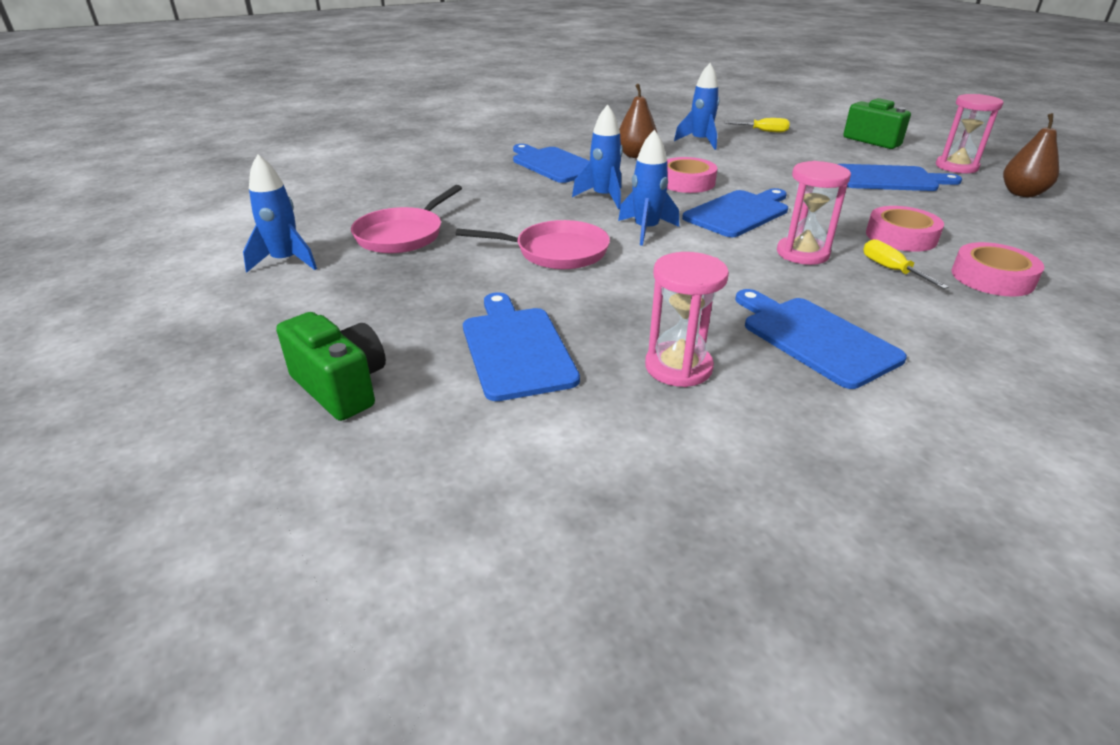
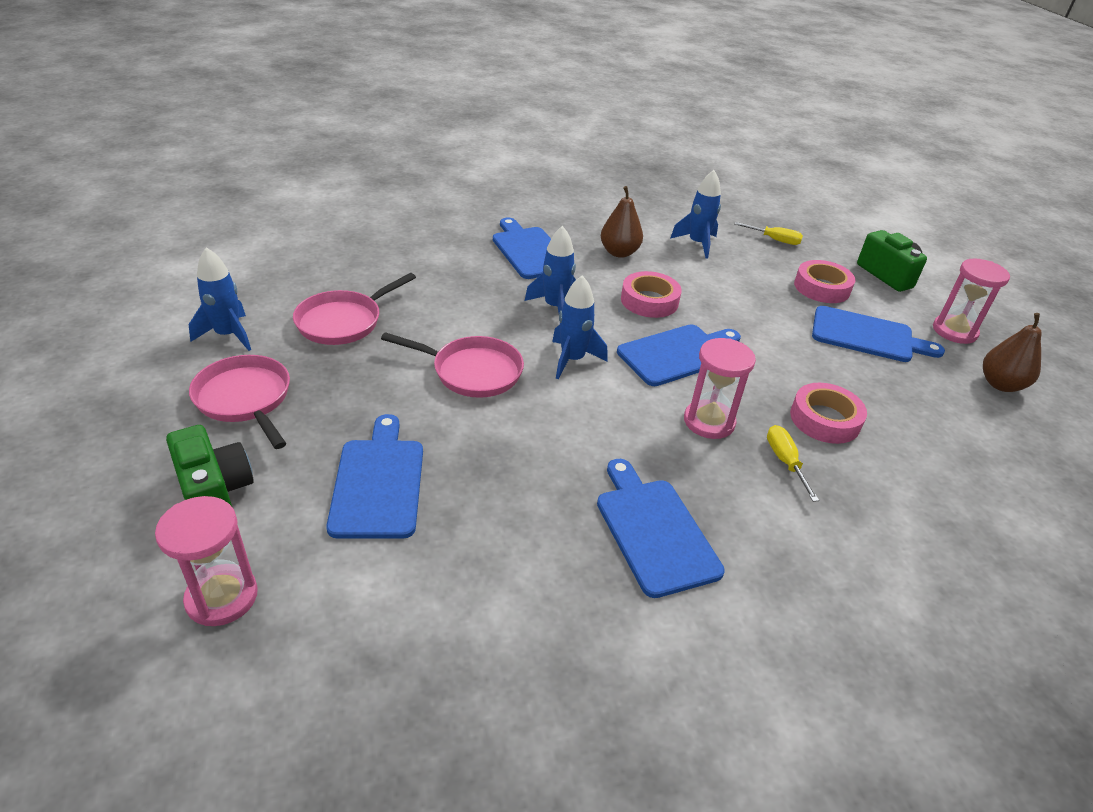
camera: 10 degrees right, 5 degrees up
pink hourglass [645,252,729,387] -> pink hourglass moved to [155,496,258,626]
pink tape [952,242,1044,296] -> pink tape moved to [794,260,855,303]
none -> pink pan [189,355,290,449]

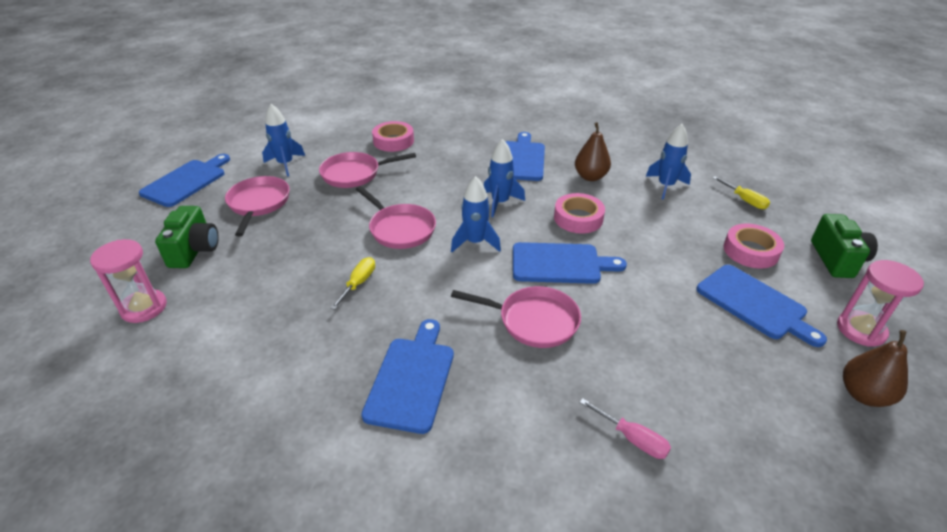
camera: 35 degrees right, 0 degrees up
blue cutting board [326,414,423,539] -> blue cutting board moved to [139,154,230,207]
pink hourglass [684,338,756,439] -> pink pan [451,286,581,348]
yellow screwdriver [767,425,819,502] -> yellow screwdriver moved to [330,257,375,310]
pink tape [790,383,867,444] -> pink tape moved to [372,121,414,152]
none -> pink screwdriver [580,398,671,459]

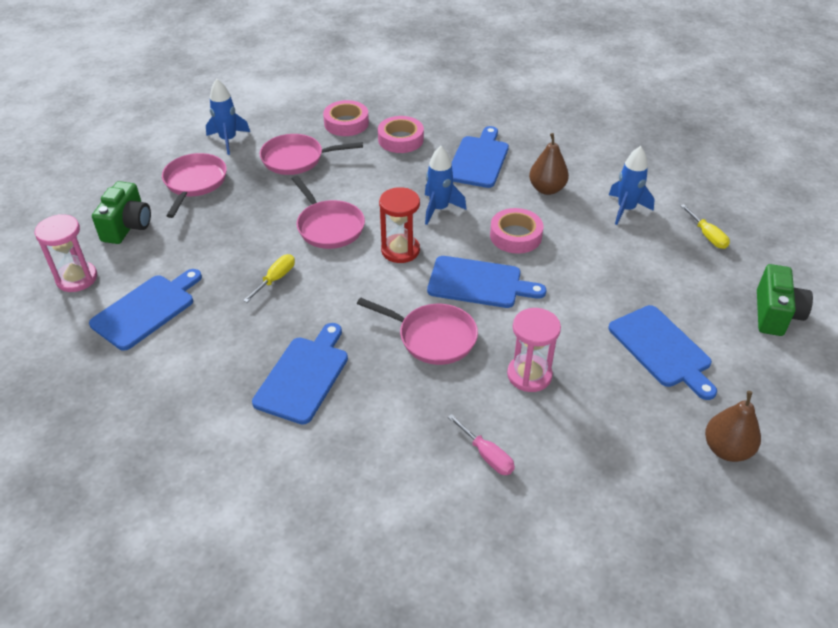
camera: 10 degrees right, 5 degrees up
blue cutting board [139,154,230,207] -> blue cutting board moved to [89,269,202,351]
blue rocket [451,176,501,252] -> red hourglass [379,187,420,263]
pink tape [724,224,784,268] -> pink tape moved to [378,116,424,153]
pink hourglass [837,260,924,347] -> pink hourglass moved to [507,308,561,392]

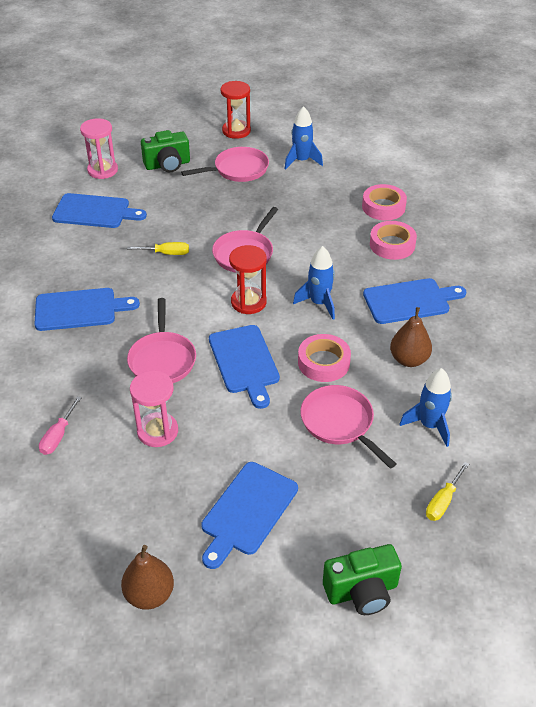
camera: 60 degrees right, 0 degrees up
pink pan [260,134,363,175] -> pink pan moved to [300,385,396,469]
none -> red hourglass [221,81,251,139]

